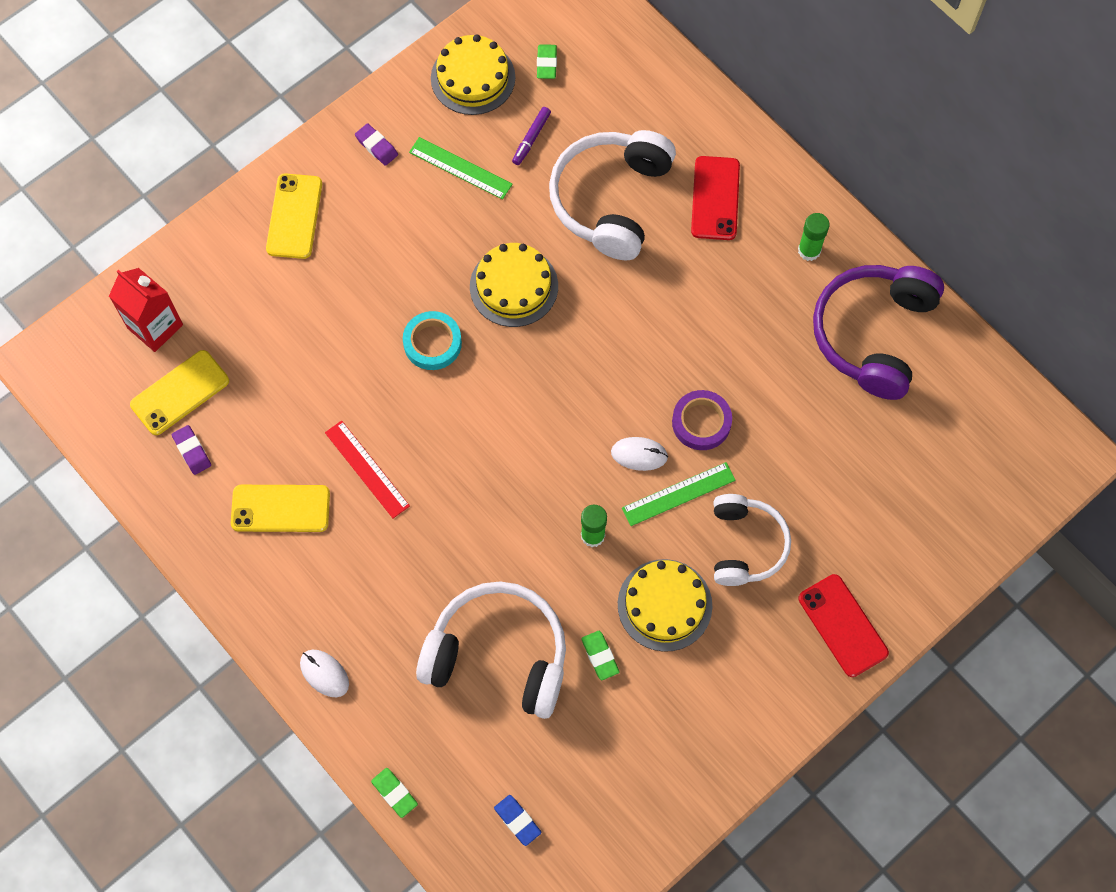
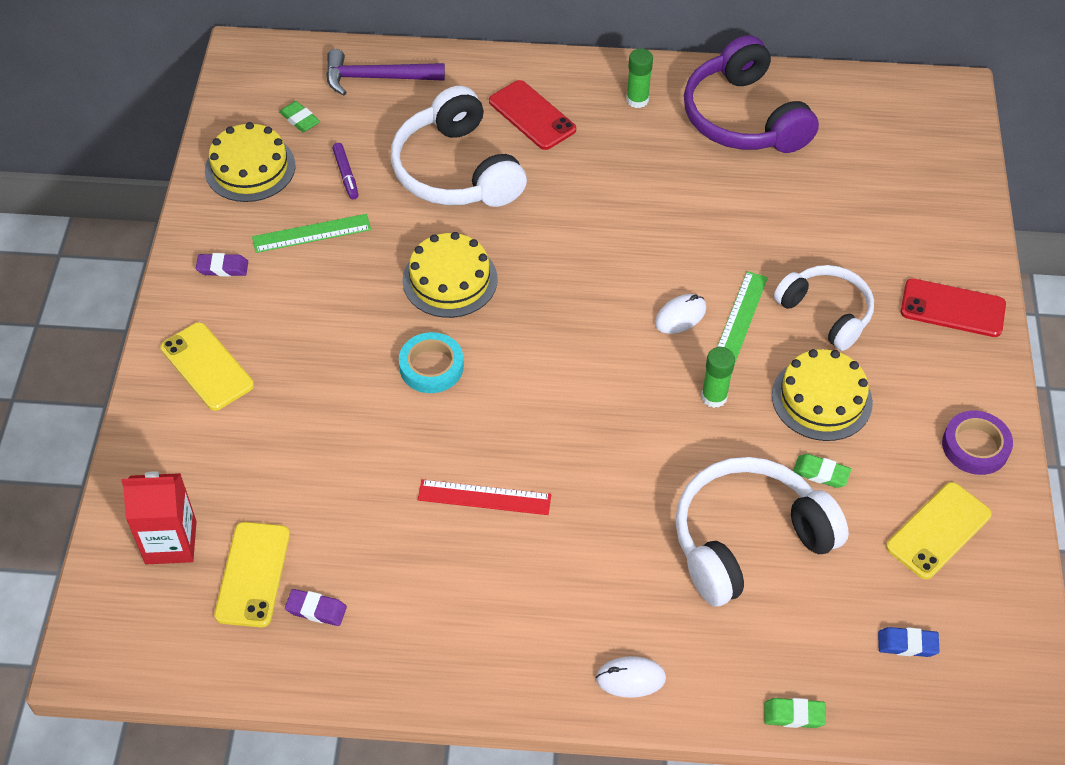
camera: 45 degrees left, 15 degrees down
yellow phone [231,485,330,532] -> yellow phone moved to [886,482,992,579]
purple tape [672,390,732,450] -> purple tape moved to [942,411,1013,475]
none -> purple hammer [326,49,445,95]

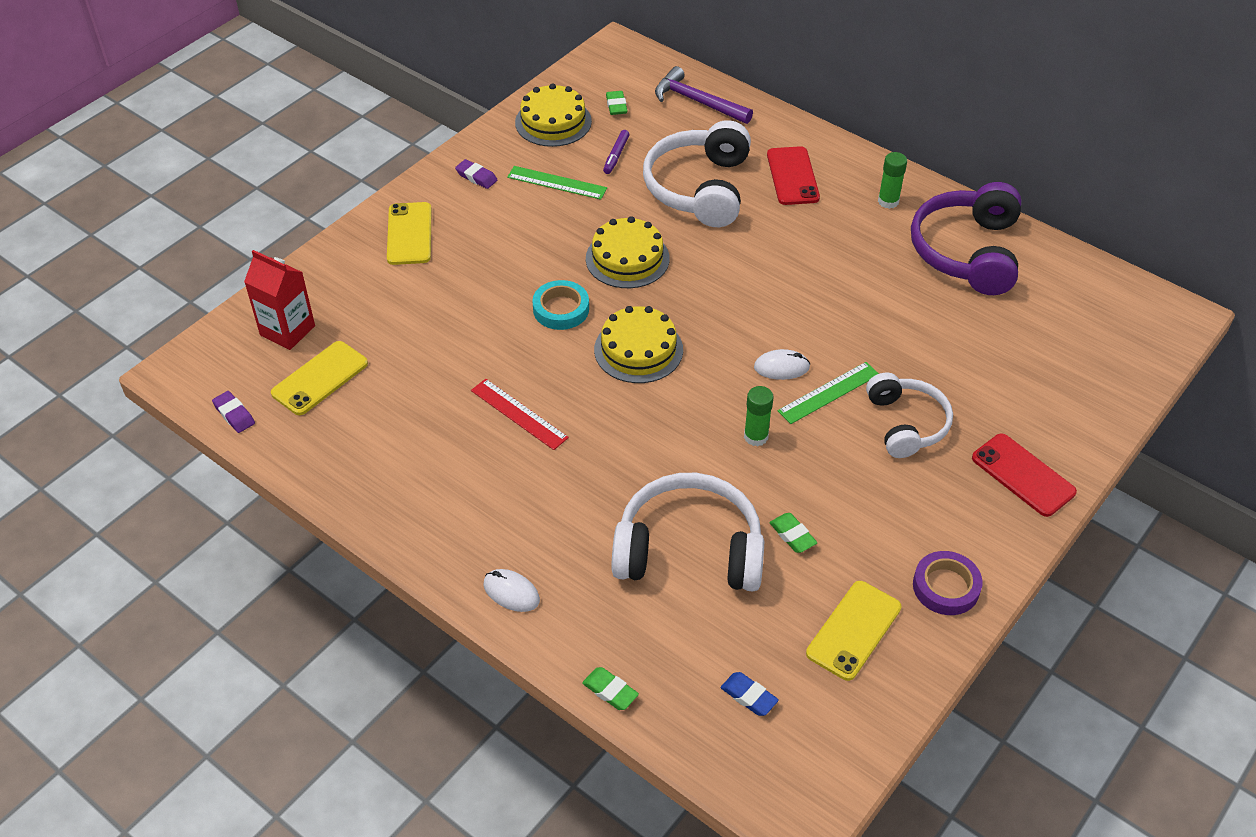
camera: 35 degrees right, 5 degrees down
purple eraser [285,589,347,626] -> purple eraser moved to [212,391,255,433]
yellow cake [772,349,873,441] -> yellow cake moved to [594,306,683,383]
yellow phone [886,482,992,579] -> yellow phone turned 45 degrees counterclockwise [806,581,902,681]

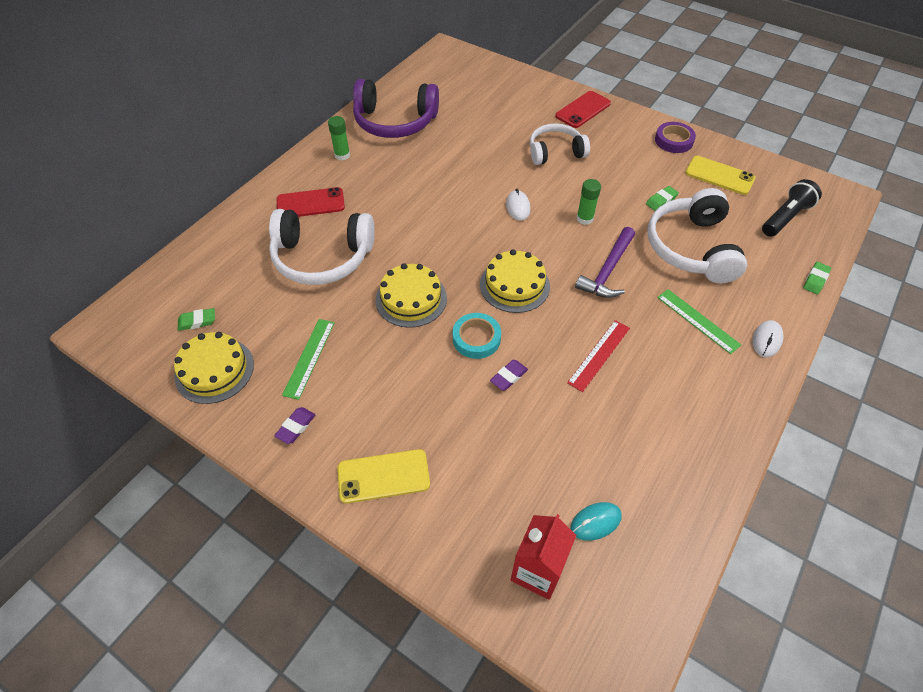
camera: 95 degrees left, 5 degrees up
purple eraser [212,391,255,433] -> purple eraser moved to [490,360,528,391]
yellow phone [271,341,368,415] -> turquoise mouse [571,502,622,541]
purple marker [603,130,630,174] -> none
purple hammer [655,66,753,124] -> purple hammer moved to [575,227,635,298]
blue eraser [721,672,779,716] -> black flashlight [762,179,822,237]
green ruler [778,362,879,424] -> green ruler moved to [657,289,741,354]

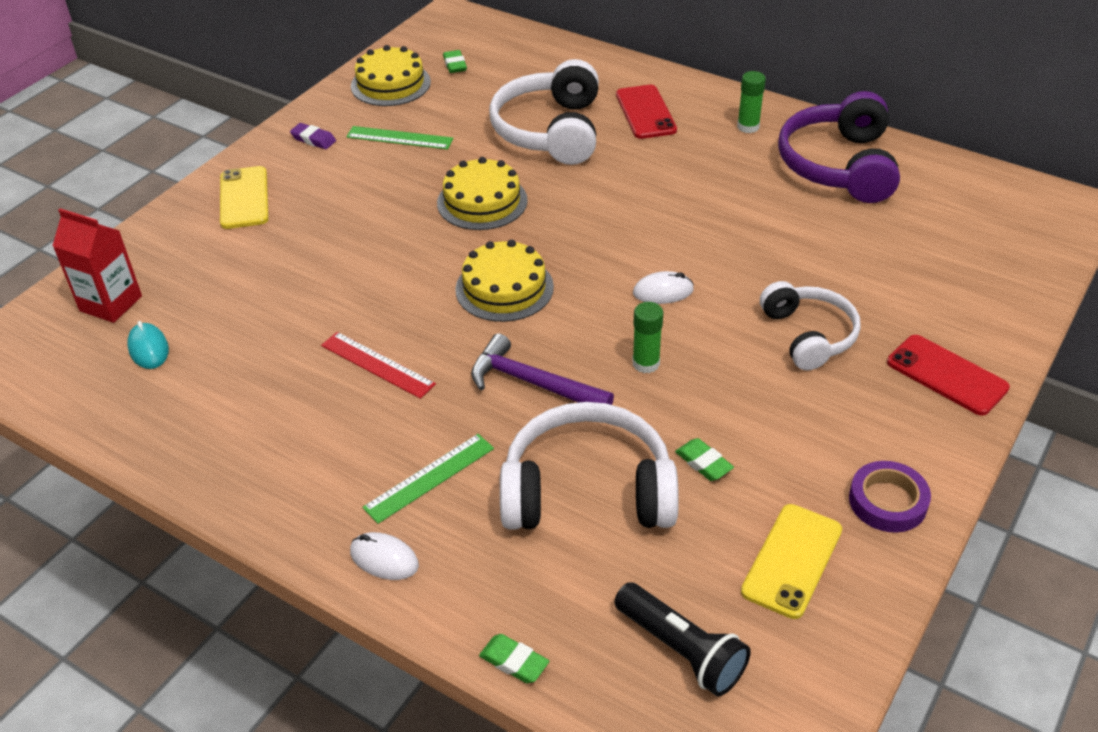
camera: 90 degrees right, 10 degrees down
turquoise tape [453,313,501,359] -> none
purple eraser [490,360,528,391] -> none

